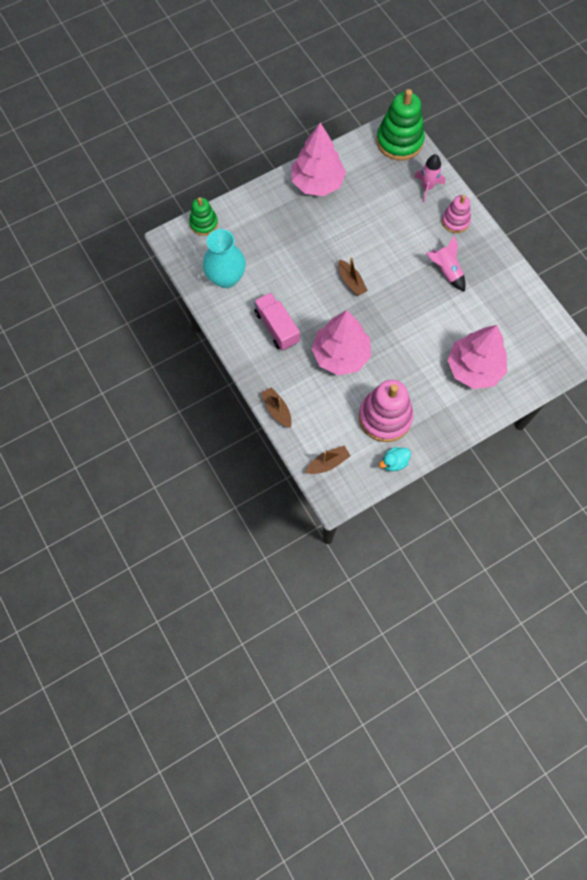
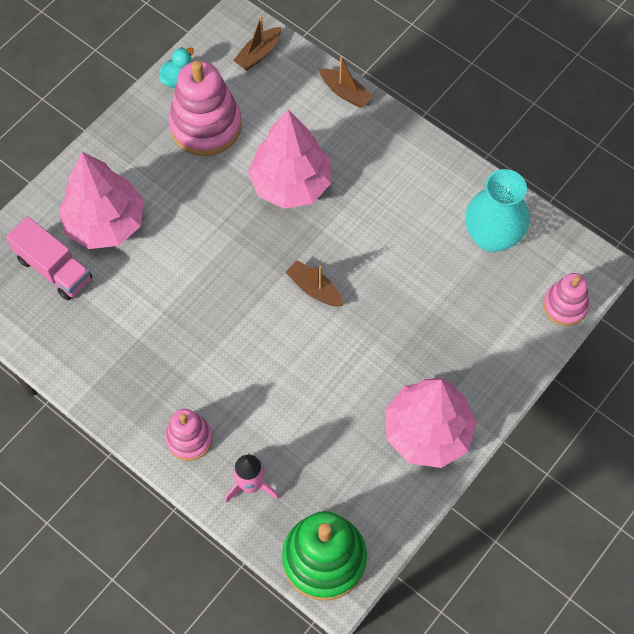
camera: 160 degrees right, 5 degrees down
green stacking toy [189,197,218,236] -> pink stacking toy [543,273,589,326]
pink truck [254,292,300,351] -> pink truck moved to [6,216,92,300]
pink rocket [426,236,466,292] -> none

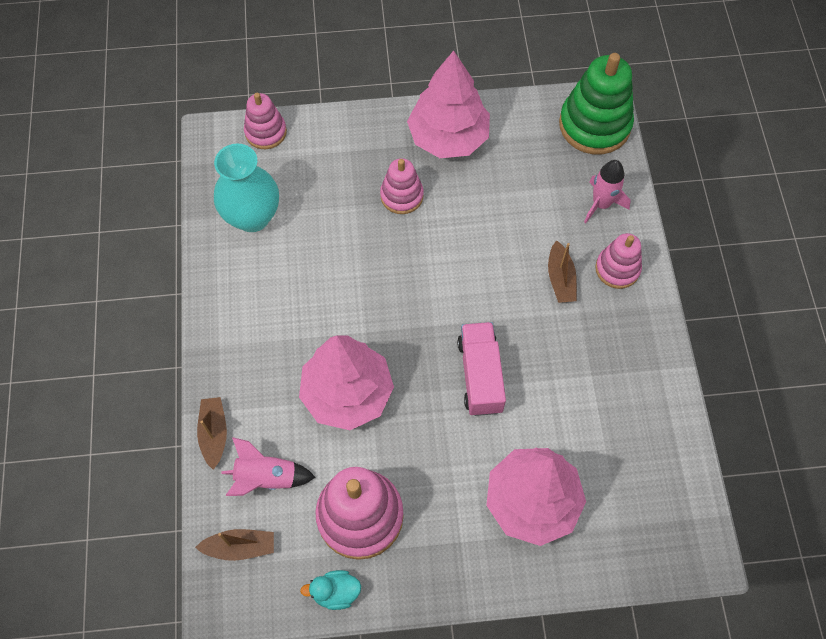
camera: 135 degrees left, 0 degrees up
pink truck [6,216,92,300] -> pink truck moved to [457,322,506,416]
brown boat [285,260,344,307] -> brown boat moved to [548,240,577,303]
none -> pink rocket [221,437,315,496]
none -> pink stacking toy [380,158,424,214]

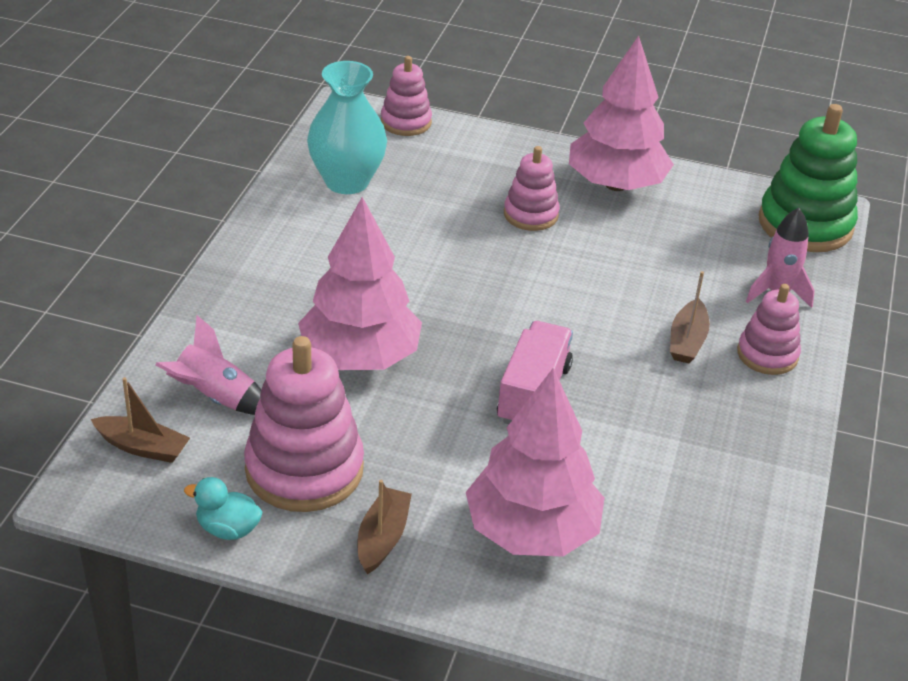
camera: 20 degrees right, 25 degrees down
brown boat [197,397,227,469] -> brown boat moved to [358,480,412,574]

